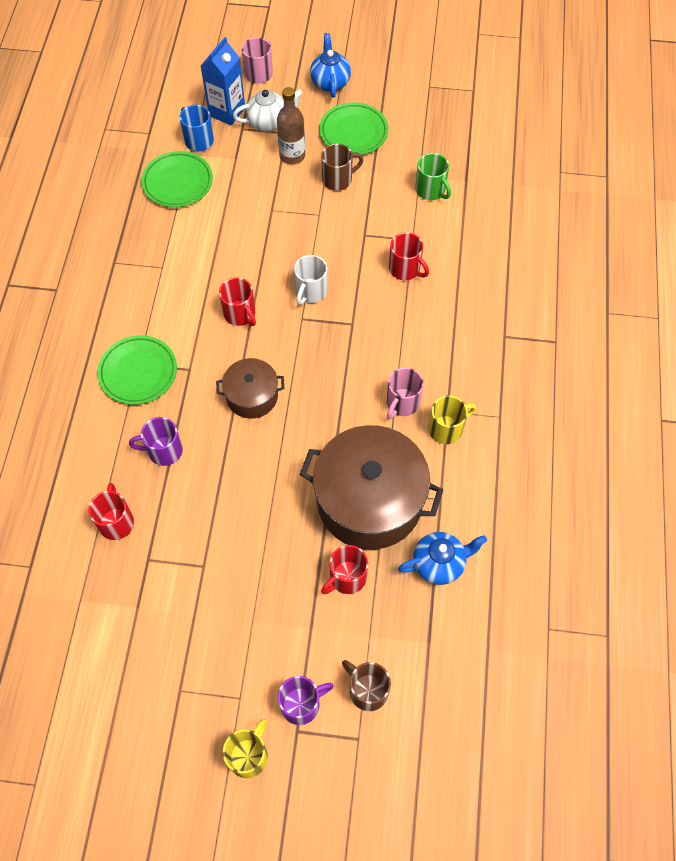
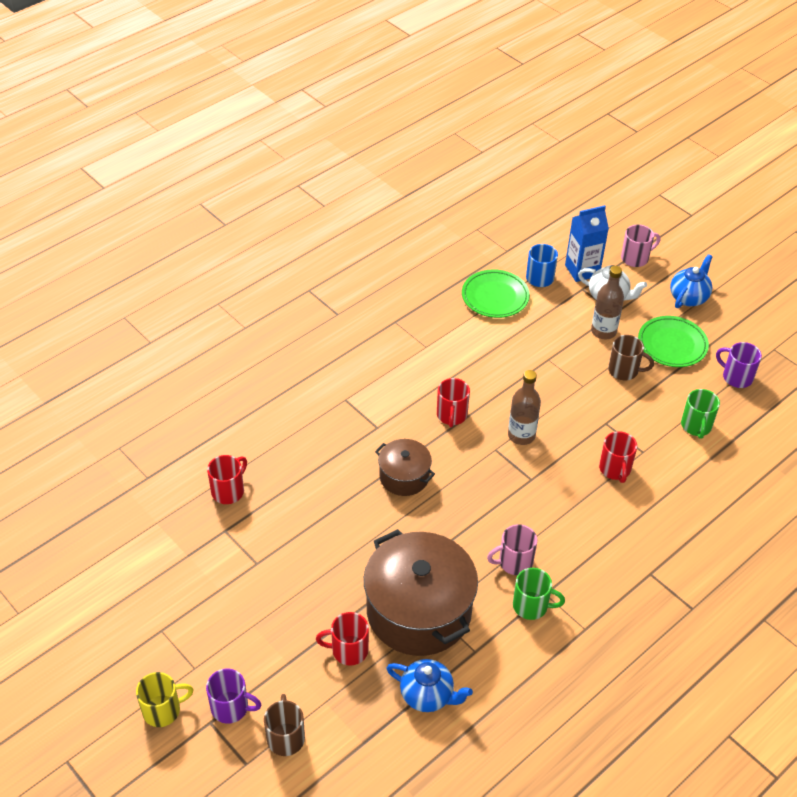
camera: 40 degrees right, 15 degrees down
green plate [97,335,177,405] -> none
purple mug [129,417,183,466] -> purple mug moved to [716,342,762,388]
white mug [294,255,327,305] -> brown bottle [508,370,541,445]
yellow mug [428,395,476,444] -> green mug [513,568,565,620]

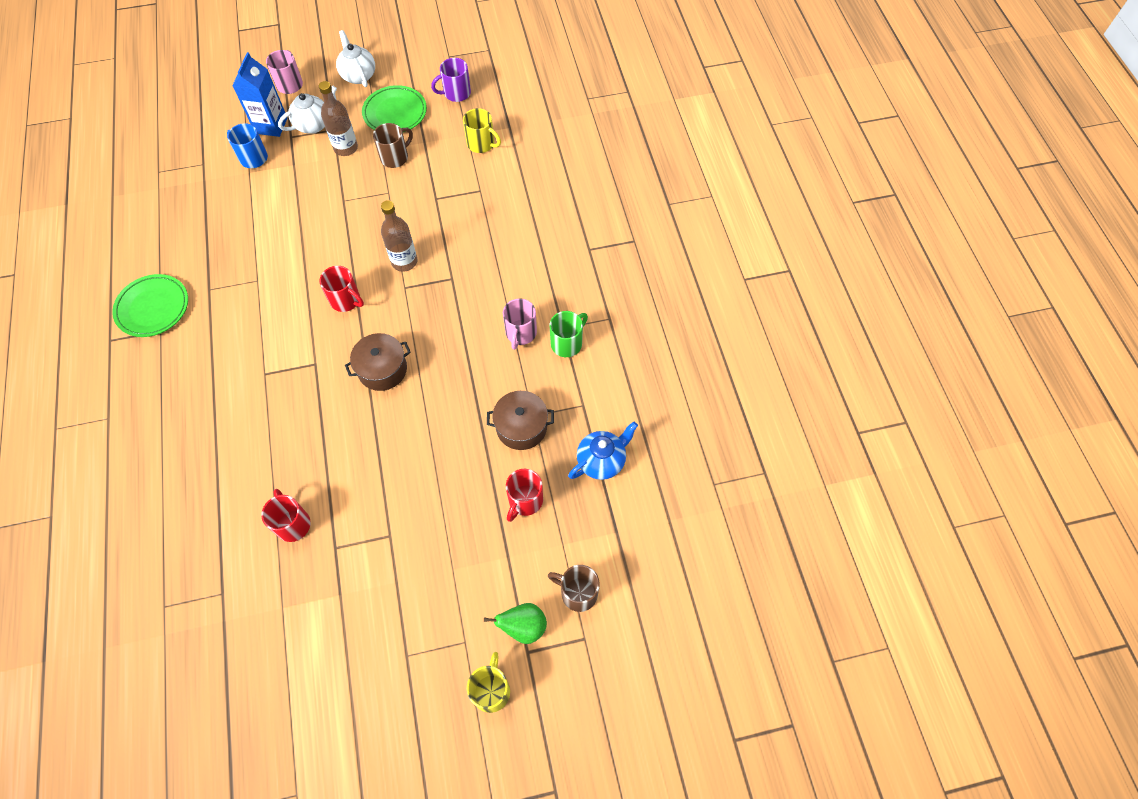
camera: 60 degrees left, 15 degrees up
purple mug [206,668,261,724] -> green pear [484,603,547,644]
brown pot [364,529,478,656] -> brown pot [487,391,554,450], size x0.52
green plate [462,269,530,318] -> green plate moved to [112,274,188,337]
red mug [599,431,637,483] -> none
blue teapot [670,254,713,308] -> white teapot [336,30,375,87]
green mug [681,389,720,439] -> yellow mug [463,108,501,153]

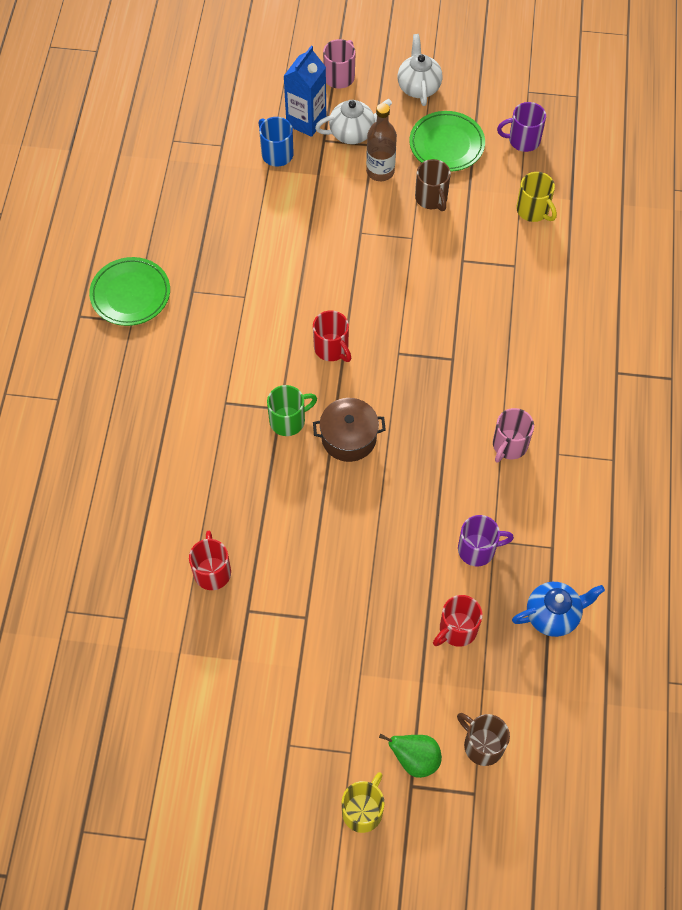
camera: 20 degrees right, 0 degrees up
brown mug [373,123,413,168] -> brown mug turned 90 degrees clockwise [415,159,451,211]
brown bottle [381,200,417,272] -> none
brown pot [487,391,554,450] -> purple mug [458,515,514,566]
green mug [550,311,588,357] -> green mug moved to [267,385,317,436]

